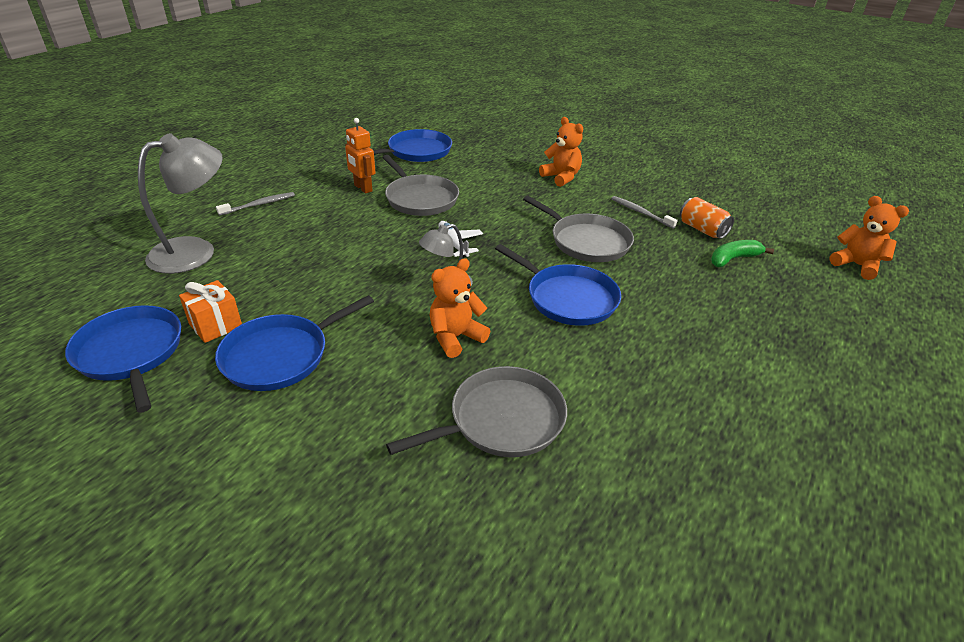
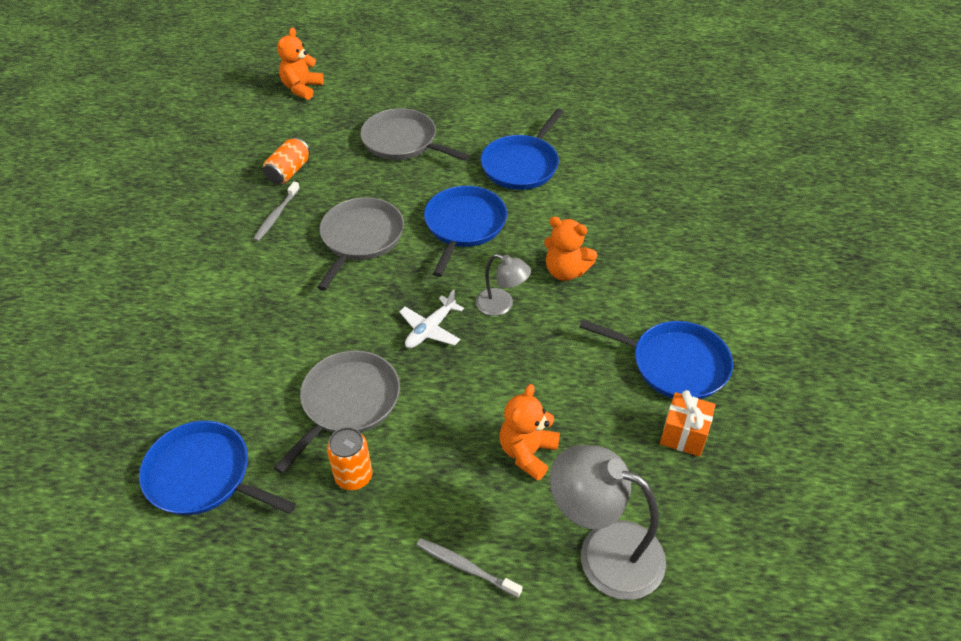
camera: 115 degrees left, 10 degrees up
blue pan [65,305,181,413] -> blue pan moved to [481,108,564,190]
orange robot [345,118,376,194] -> orange can [327,427,372,490]
grey pan [386,366,567,457] -> grey pan moved to [360,108,470,161]
orange teddy bear [539,117,583,187] -> orange teddy bear moved to [500,384,560,481]
green banana [711,240,774,267] -> none

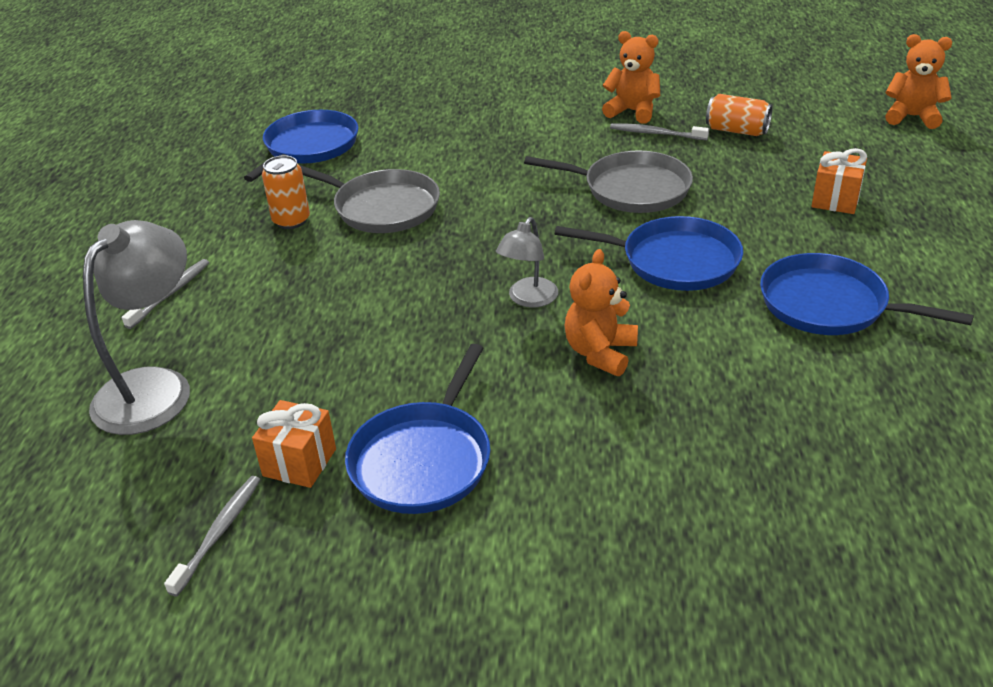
camera: 90 degrees right, 10 degrees down
grey pan [360,108,470,161] -> orange gift [812,148,867,214]
white plane [399,290,464,348] -> none
orange teddy bear [500,384,560,481] -> orange teddy bear moved to [602,31,660,124]
none -> grey toothbrush [164,476,261,596]

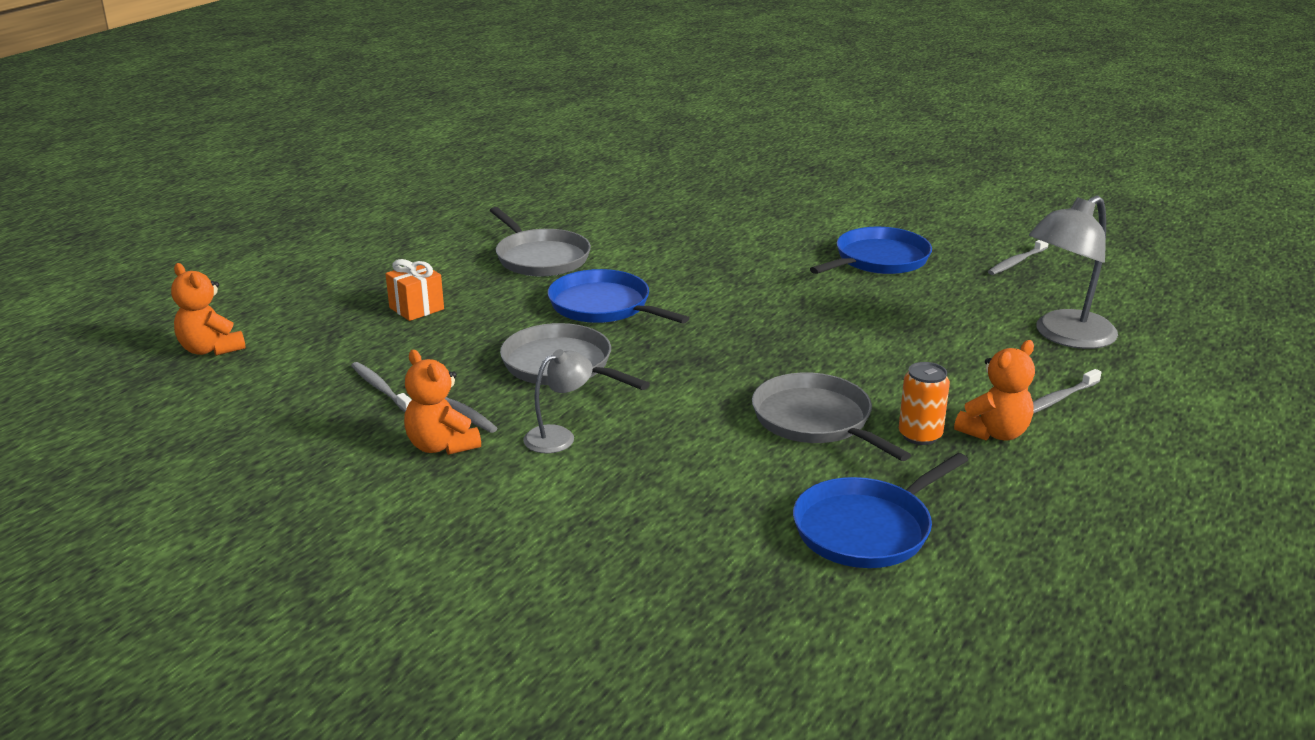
camera: 155 degrees left, 10 degrees down
orange gift [252,400,336,488] -> none
grey lamp [496,217,558,308] -> grey lamp moved to [523,349,593,453]
orange teddy bear [564,249,638,376] -> orange teddy bear moved to [954,340,1035,441]
orange can [706,94,773,136] -> grey toothbrush [351,362,412,412]
blue pan [760,253,974,335] -> grey pan [490,207,591,276]

